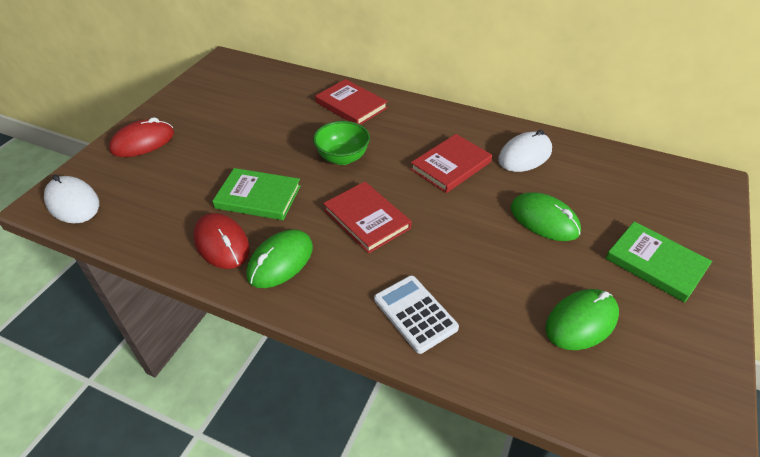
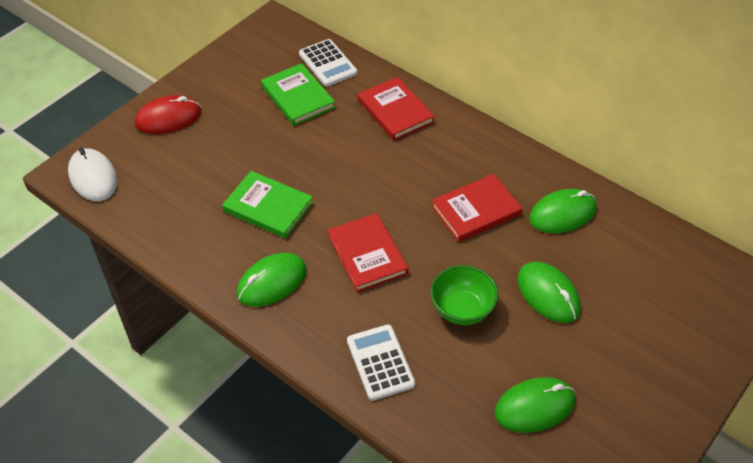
camera: 15 degrees right, 5 degrees up
red mouse [193,213,250,269] -> none
green bowl [313,121,370,165] -> green bowl moved to [430,265,498,325]
white mouse [498,130,552,172] -> green mouse [529,189,596,233]
green book [606,221,712,303] -> green book moved to [261,63,335,126]
none -> white calculator [299,39,357,87]

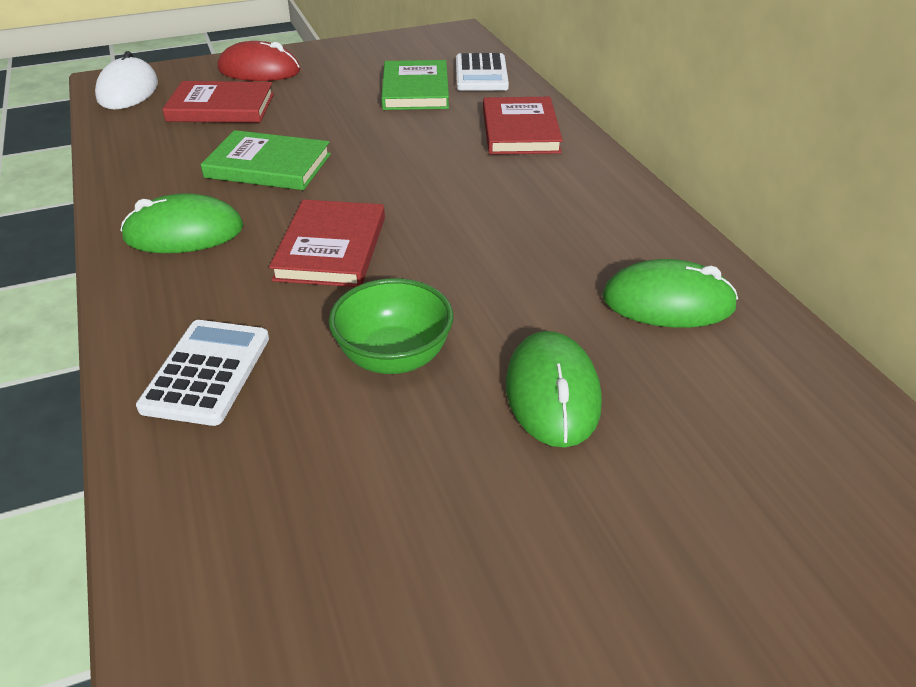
camera: 30 degrees right, 10 degrees down
green book [222,171,313,239] -> green book turned 45 degrees counterclockwise [201,130,331,190]
red book [431,174,523,242] -> red book moved to [162,81,274,123]
green mouse [494,377,575,433] -> none

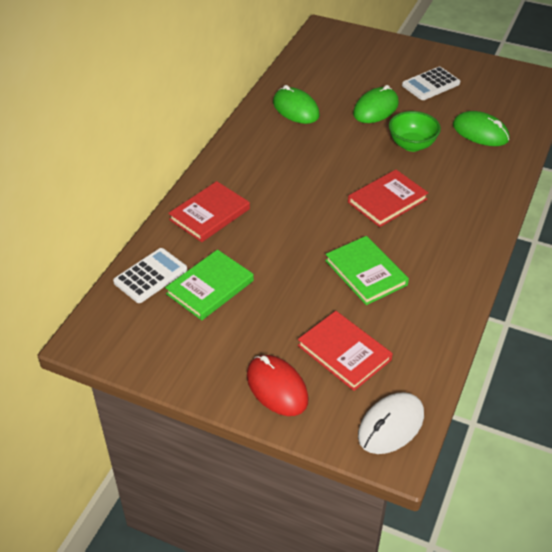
camera: 135 degrees left, 5 degrees up
green mouse [120,193,244,253] -> green mouse moved to [453,111,510,146]
white calculator [136,320,269,426] -> white calculator moved to [402,67,460,100]

